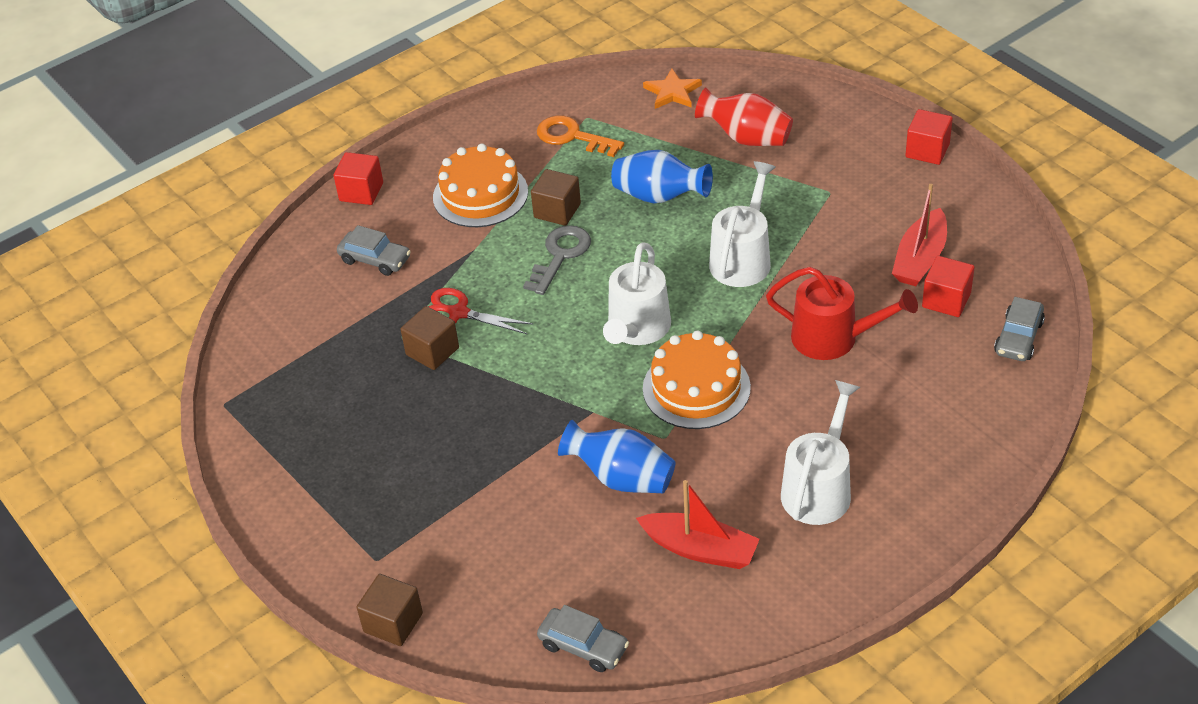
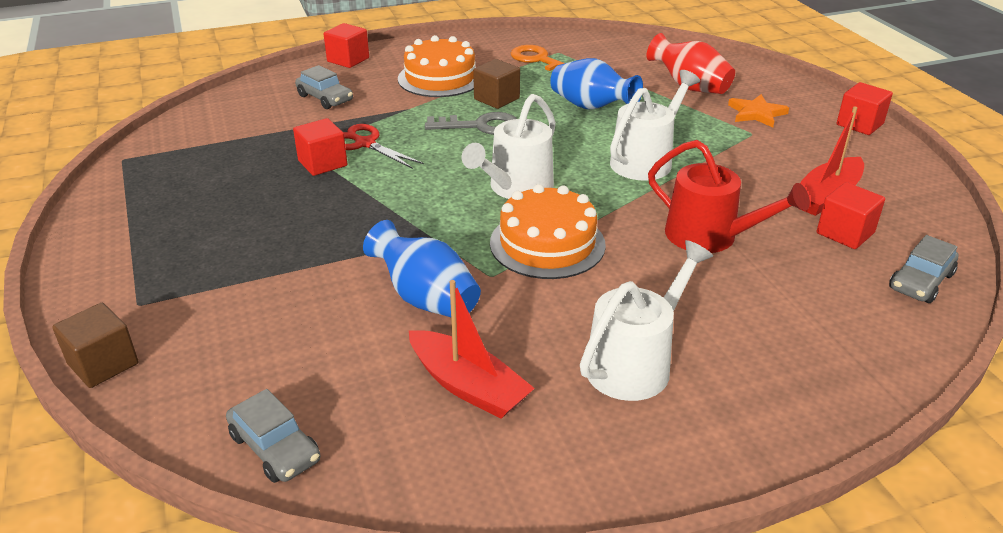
camera: 15 degrees right, 10 degrees down
brown cube [400,306,459,370] -> red cube [293,118,347,176]
grey key [523,225,591,295] -> grey key turned 45 degrees clockwise [425,112,517,135]
orange star [643,69,702,109] -> orange star moved to [728,94,789,127]

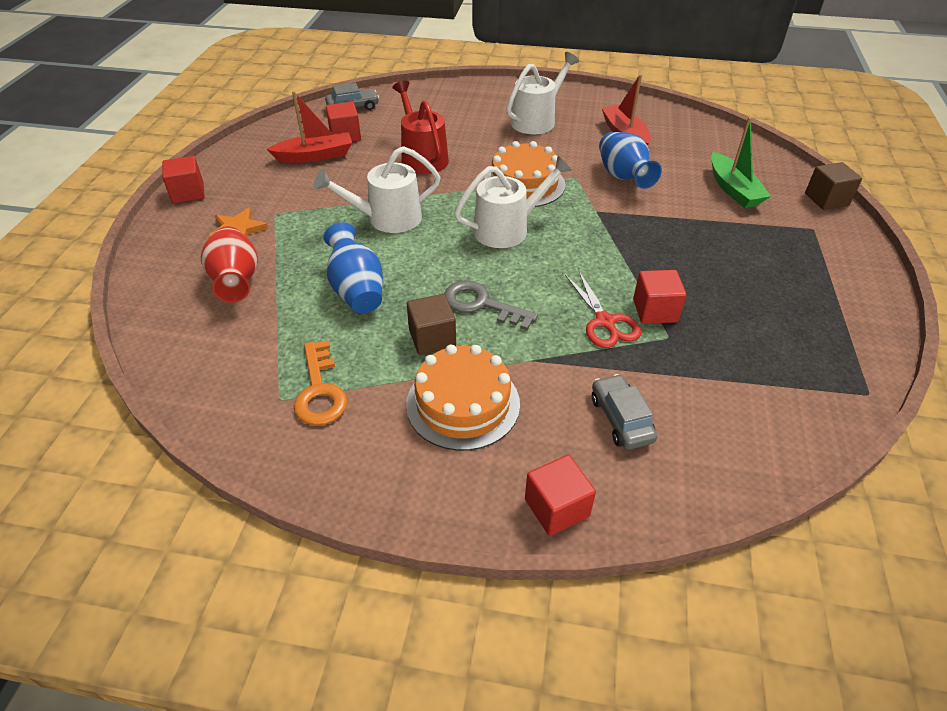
camera: 150 degrees left, 10 degrees up
grey car [226,389,321,483] -> none
white watering can [580,240,713,401] -> white watering can turned 150 degrees clockwise [506,52,579,134]
none -> green boat [711,117,771,208]

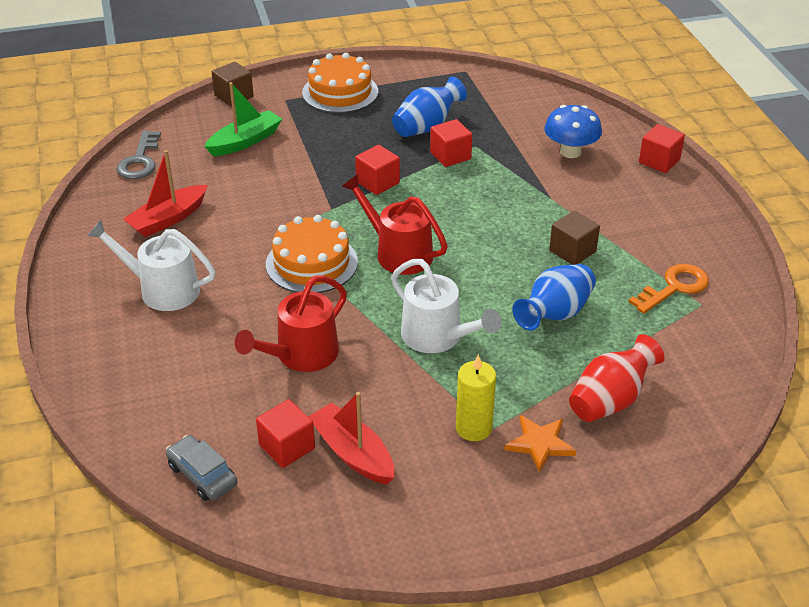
camera: 115 degrees left, 5 degrees down
red cube [162,156,205,203] -> red cube moved to [355,145,400,195]
orange cake [406,344,520,451] -> orange cake moved to [302,53,378,113]
grey key [444,281,538,330] -> grey key moved to [116,130,161,179]
white watering can [454,156,572,248] -> red watering can [341,174,448,275]
red scissors [565,271,641,348] -> none
grey car [592,374,657,450] -> blue mushroom [544,105,602,158]
blue vase [599,132,662,189] -> blue vase moved to [392,77,467,137]
none -> yellow candle [456,354,496,441]

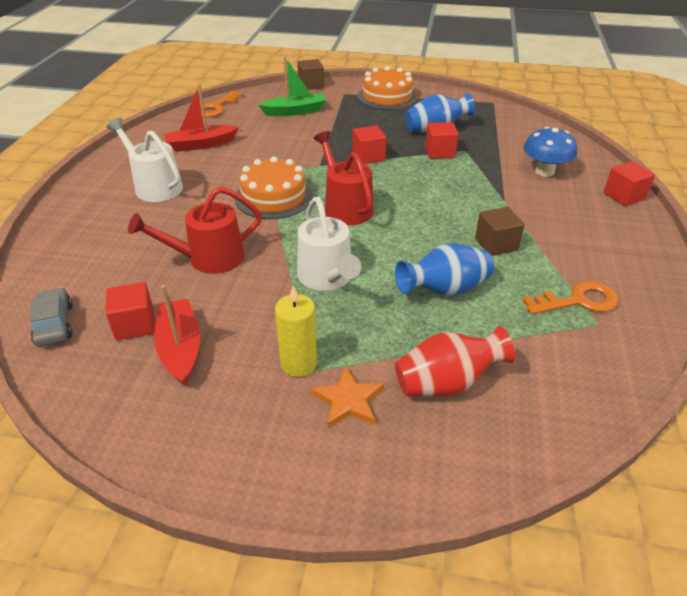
camera: 25 degrees right, 0 degrees up
grey key [116,130,161,179] -> orange key [200,91,243,117]

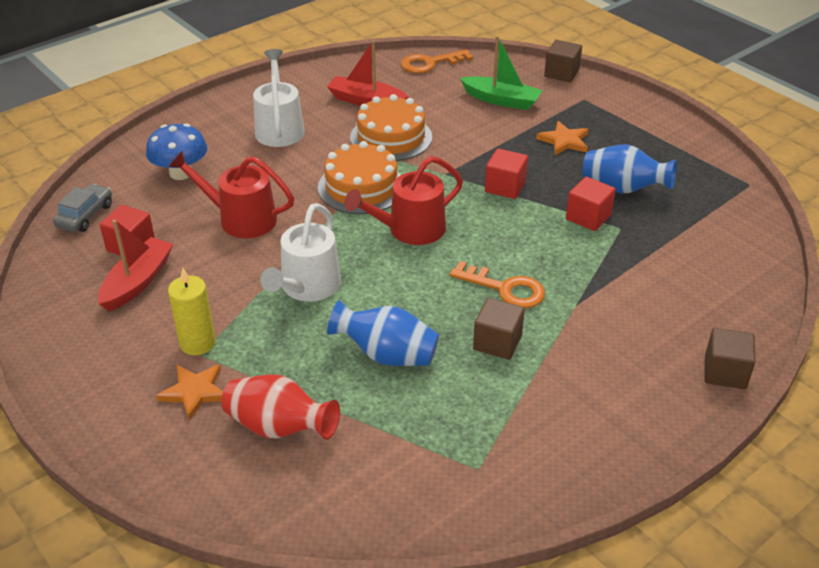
camera: 40 degrees right, 0 degrees up
red watering can [313,131,374,225] -> red watering can turned 135 degrees counterclockwise [345,156,463,245]
orange cake [358,66,417,110] -> orange cake moved to [350,94,432,161]
orange key [522,281,618,314] -> orange key moved to [450,261,545,308]
blue mushroom [524,127,577,177] -> blue mushroom moved to [146,124,207,180]
red cube [604,161,655,206] -> brown cube [705,328,756,389]
none -> orange star [536,121,588,155]

